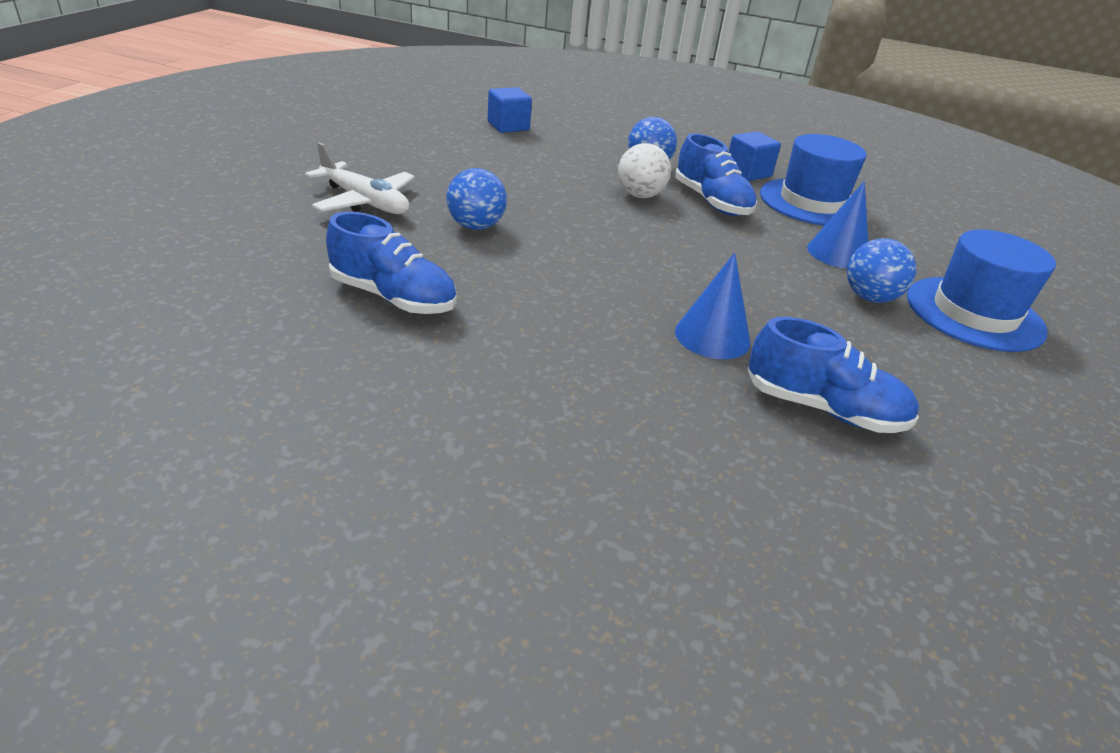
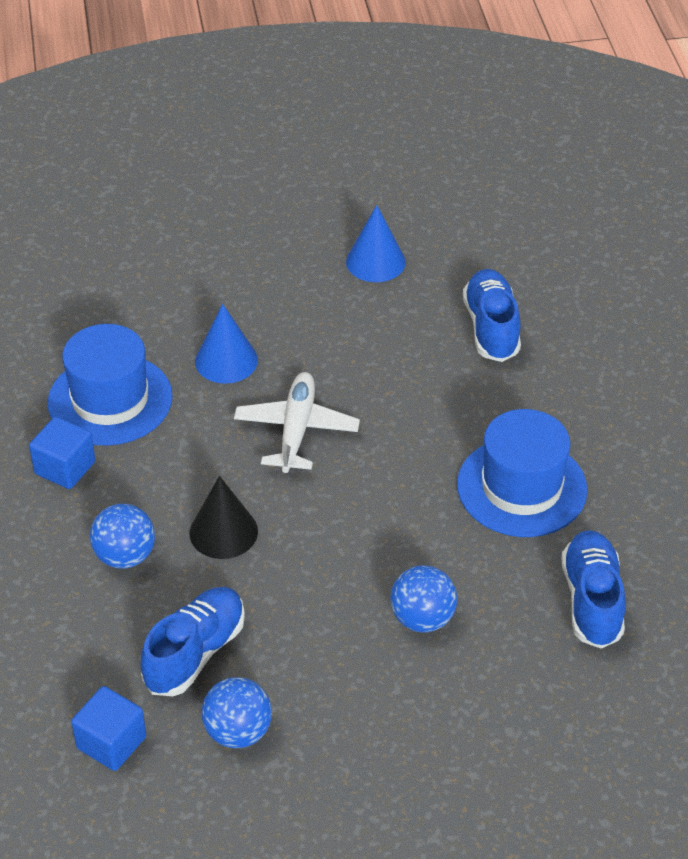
camera: 115 degrees left, 10 degrees up
white plane [305,142,415,214] -> white plane moved to [234,372,360,473]
white ball [618,143,671,198] -> black cone [190,476,258,559]
blue shoe [675,133,757,216] -> blue shoe moved to [141,587,245,696]
blue cone [675,253,750,359] -> blue cone moved to [346,205,406,282]
blue ball [847,238,916,303] -> blue ball moved to [202,677,272,748]
blue hat [907,229,1056,352] -> blue hat moved to [457,409,587,537]

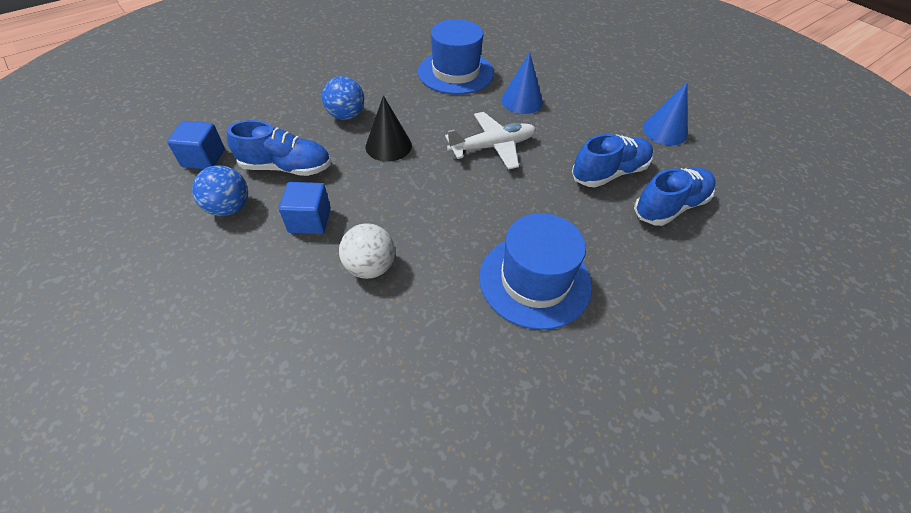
camera: 60 degrees right, 5 degrees up
blue cube [29,417,95,489] -> blue cube moved to [279,182,331,234]
blue ball [390,565,457,633] -> white ball [339,223,395,279]
blue shoe [561,530,626,649] -> blue shoe moved to [572,134,653,187]

